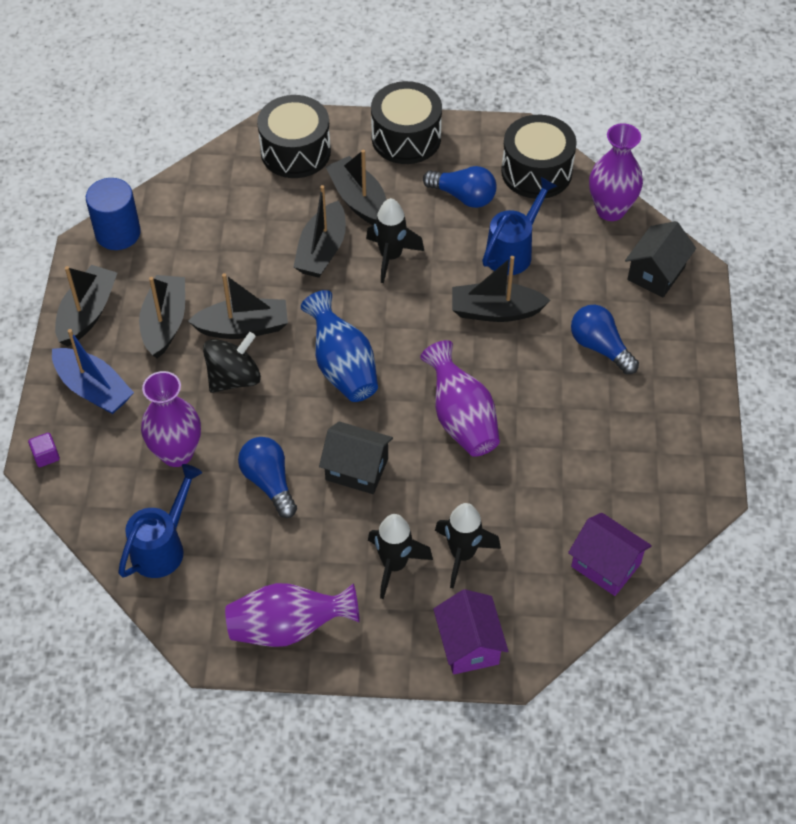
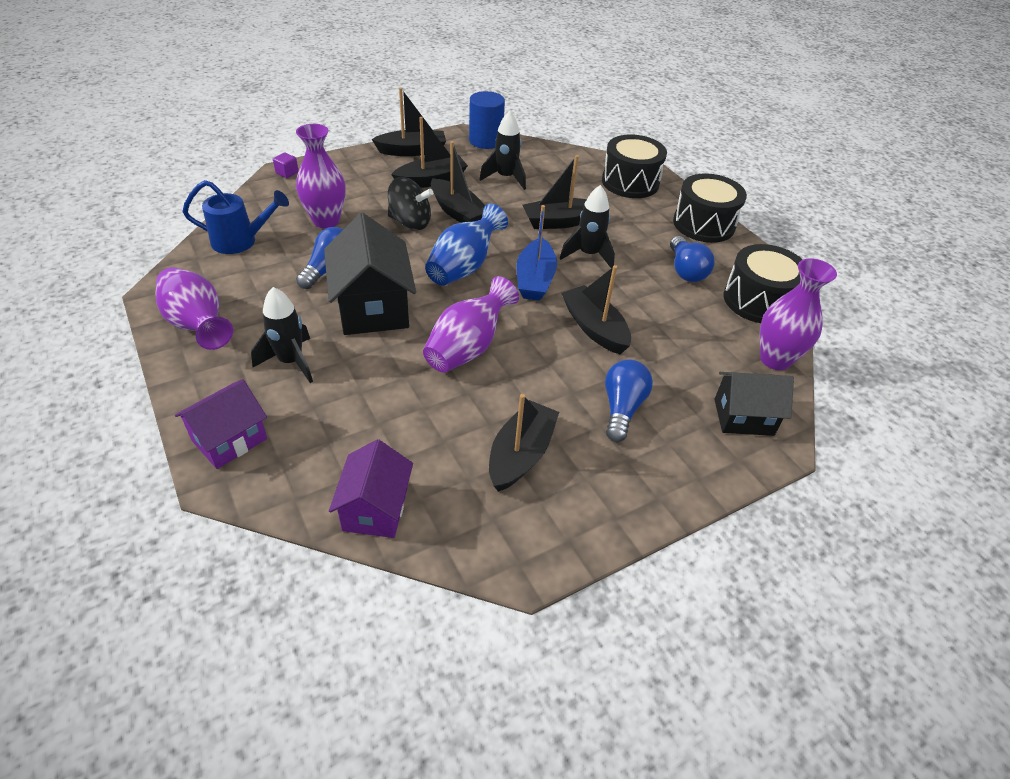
camera: 55 degrees right, 10 degrees down
blue boat [52,329,134,414] -> blue boat moved to [516,205,557,301]
black house [319,421,393,494] -> black house [324,213,416,335], size x1.57
black boat [326,150,386,225] -> black boat moved to [489,394,559,492]
black rocket [435,503,501,589] -> black rocket moved to [479,111,526,190]
blue watering can [482,177,557,275] -> none

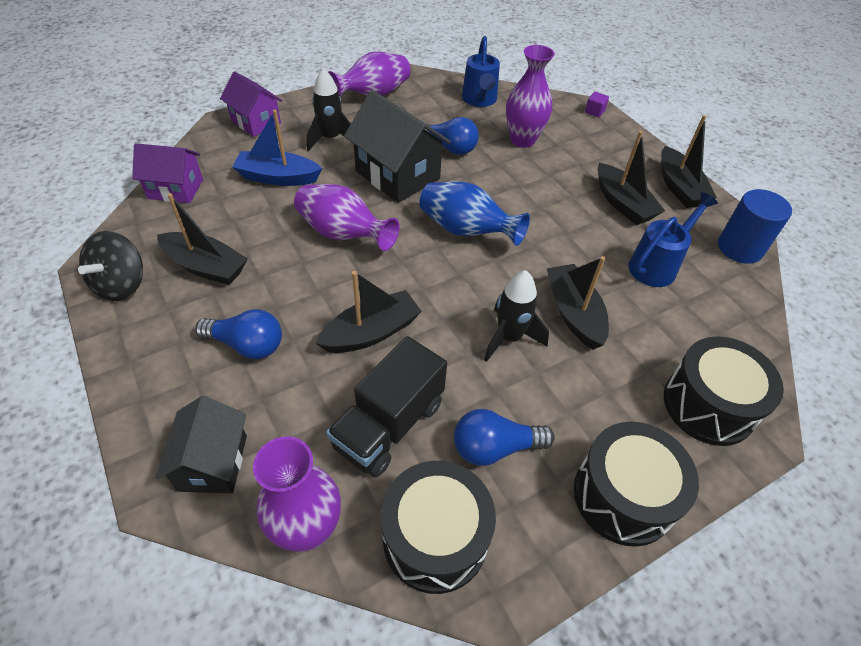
camera: 90 degrees right, 5 degrees up
black house [324,213,416,335] -> black house turned 60 degrees clockwise [344,90,451,203]
black spinning top [388,177,433,230] -> black spinning top moved to [78,231,143,301]
black boat [431,141,485,223] -> none
black rocket [479,111,526,190] -> blue watering can [629,192,718,287]
blue boat [516,205,557,301] -> blue boat moved to [232,110,322,186]
none -> black truck [326,336,447,477]

